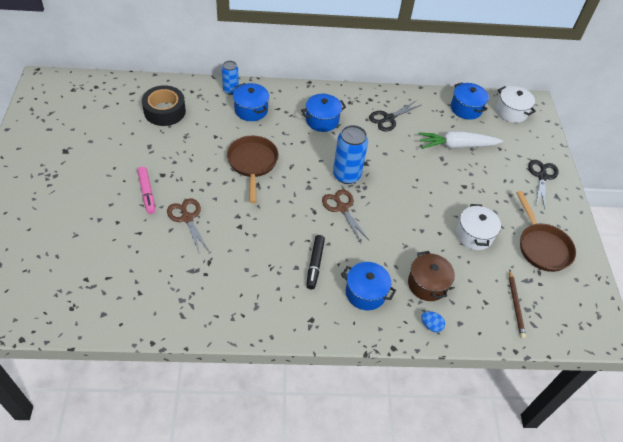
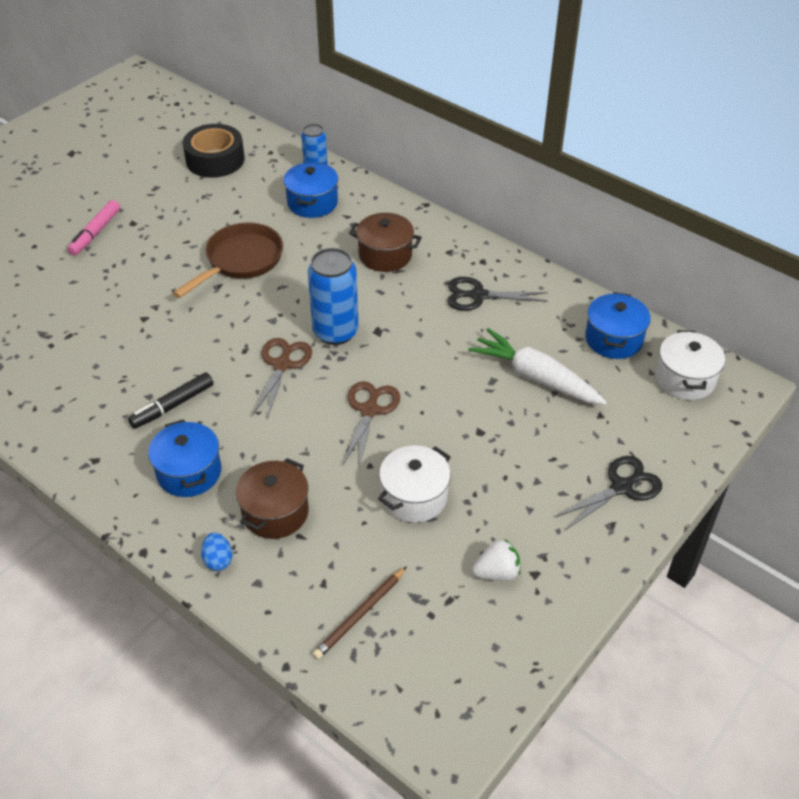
camera: 45 degrees right, 5 degrees down
brown scissors [167,199,209,254] -> brown scissors moved to [343,381,400,469]
blue pot [301,94,346,132] -> brown pot [349,213,422,272]
brown pan [516,191,576,272] -> white strawberry [472,539,521,581]

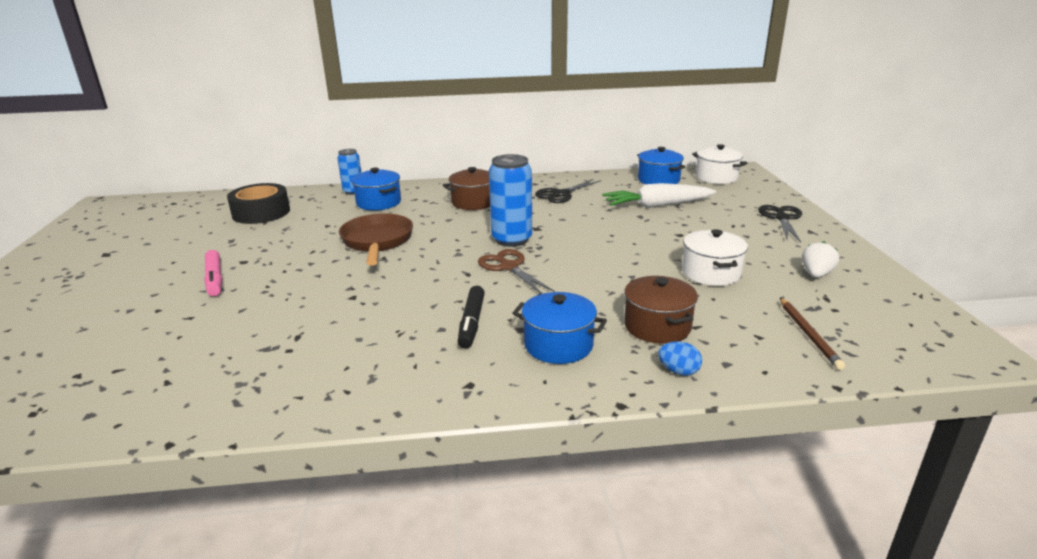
camera: 45 degrees left, 20 degrees down
brown scissors [343,381,400,469] -> none

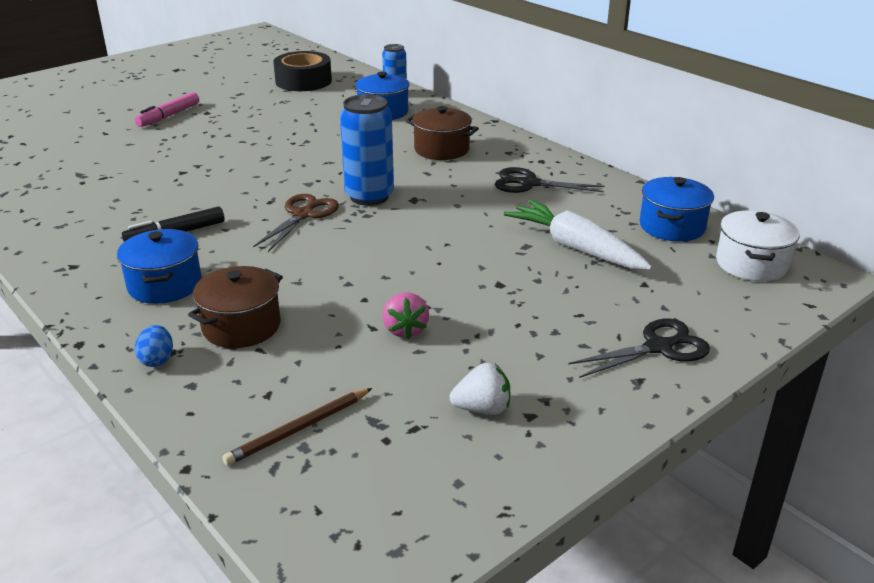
camera: 55 degrees right, 5 degrees up
brown pan [339,213,413,266] -> none
white pot [682,229,748,286] -> pink strawberry [382,292,429,339]

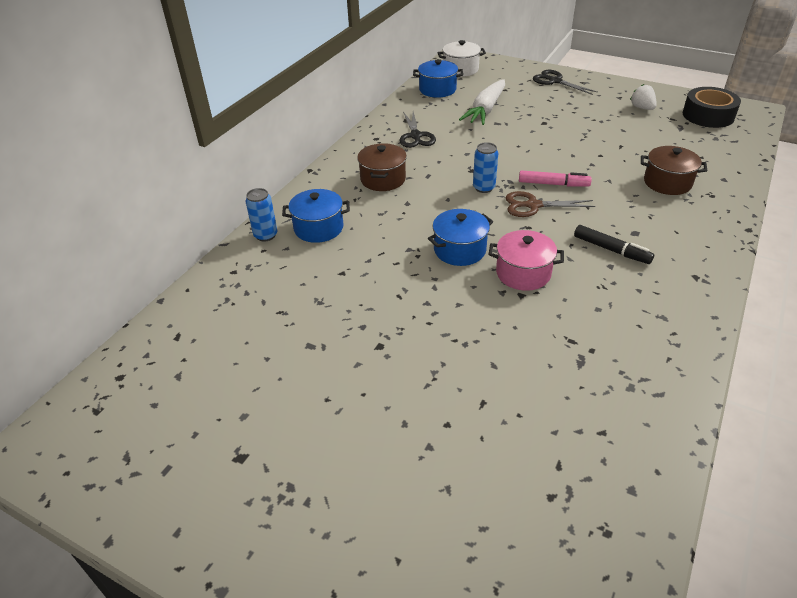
camera: 110 degrees left, 10 degrees up
blue pot [117,229,202,304] -> blue pot moved to [428,209,493,266]
pink marker [135,92,199,127] -> pink marker moved to [519,170,592,186]
blue egg [135,325,173,367] -> none
brown pencil [222,388,372,466] -> none
black tape [273,51,332,91] -> black tape moved to [683,87,741,128]
blue can [340,94,394,206] -> blue can [473,142,498,193], size x0.61
pink strawberry [382,292,429,339] -> none
none -> pink pot [489,230,564,291]

